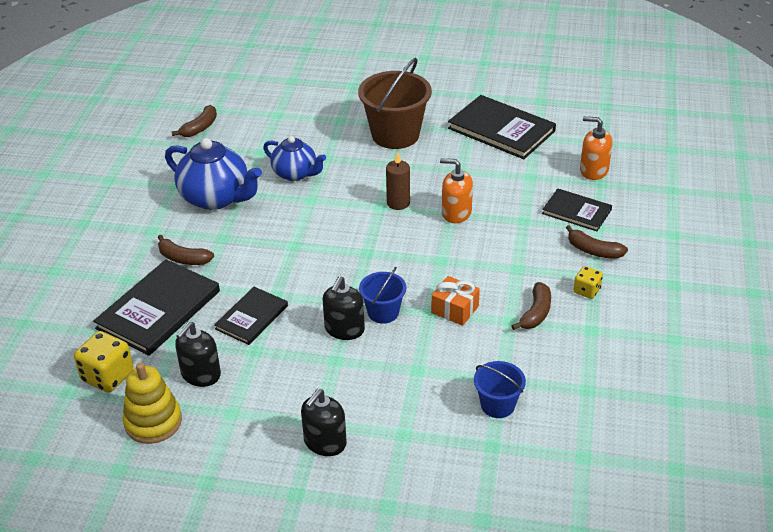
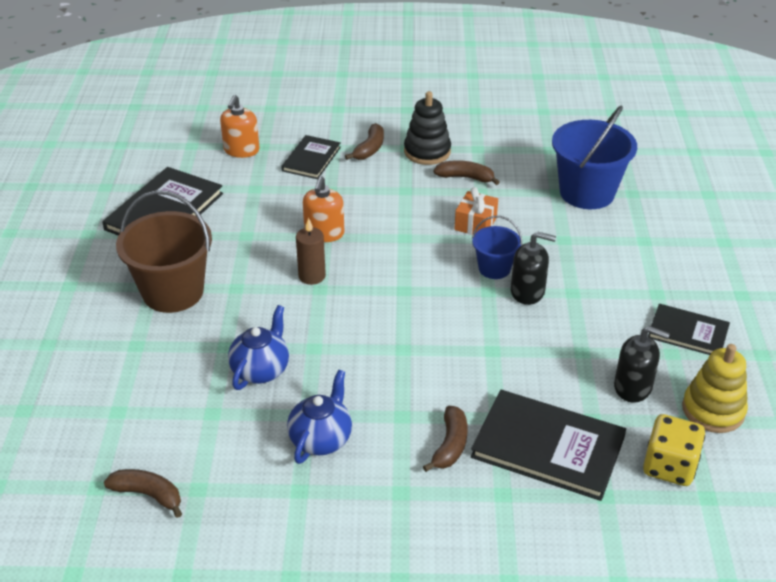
camera: 100 degrees left, 0 degrees up
blue teapot [165,138,262,210] -> blue teapot [287,370,352,464], size x0.65
black book [214,287,288,345] -> black book moved to [648,304,730,355]
black soap dispenser [301,389,347,456] -> none
blue bucket [474,361,526,418] -> blue bucket [552,106,637,209], size x1.85
yellow dice [574,266,603,299] -> black stacking toy [404,91,451,165]

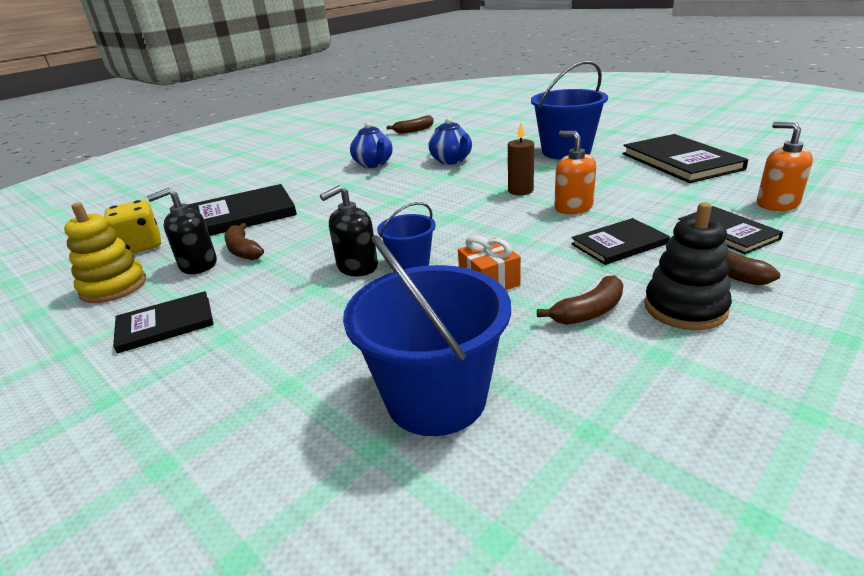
camera: 135 degrees right, 10 degrees down
brown bucket [116,190,212,313] -> blue bucket [531,60,608,160]
brown banana [423,406,468,472] -> brown banana moved to [224,223,264,260]
none -> black book [571,218,670,265]

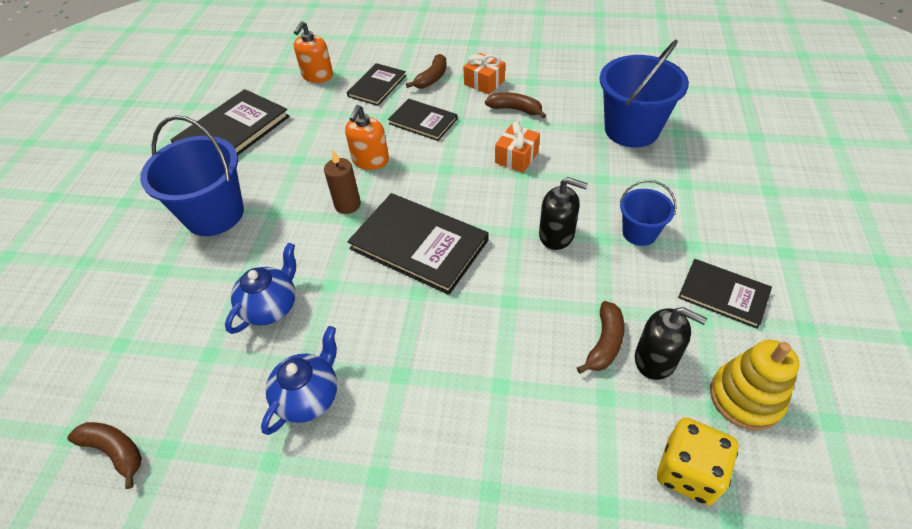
camera: 125 degrees left, 20 degrees up
black book [187,184,297,236] -> black book moved to [347,193,488,295]
blue bucket [377,202,436,269] -> blue bucket moved to [620,180,677,246]
black stacking toy [644,202,732,330] -> orange gift [463,53,505,94]

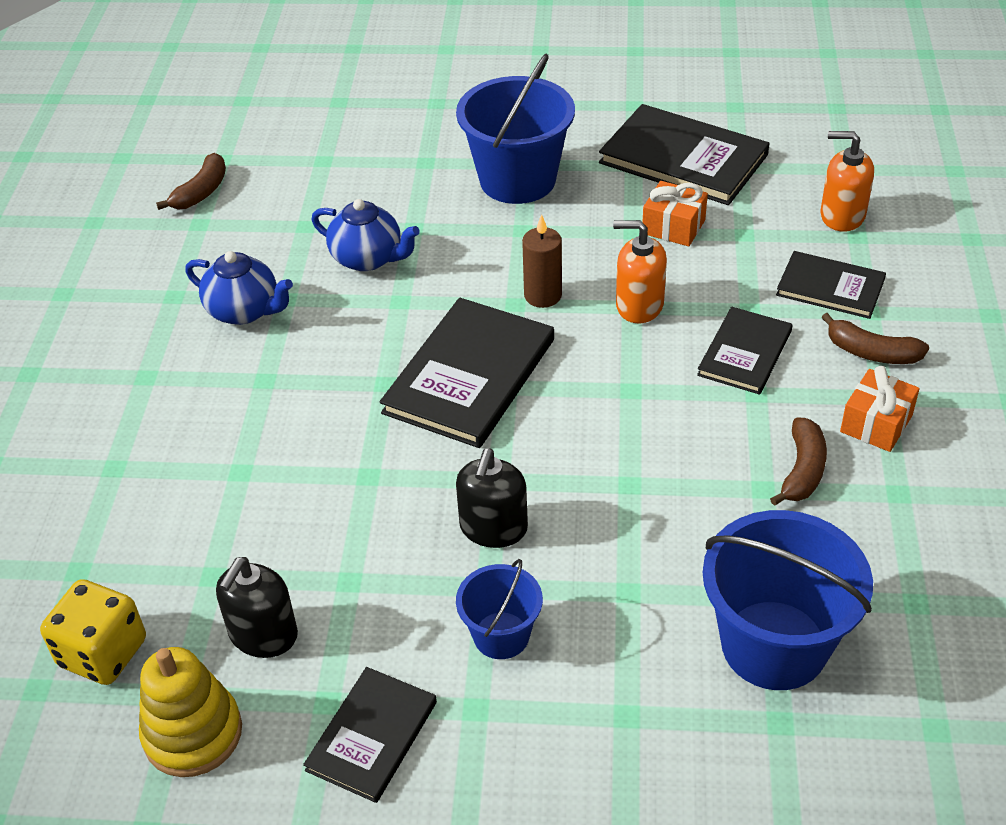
camera: 85 degrees right, 5 degrees down
orange gift [495,121,540,173] -> orange gift moved to [642,181,708,246]
brown banana [577,301,625,374] -> none

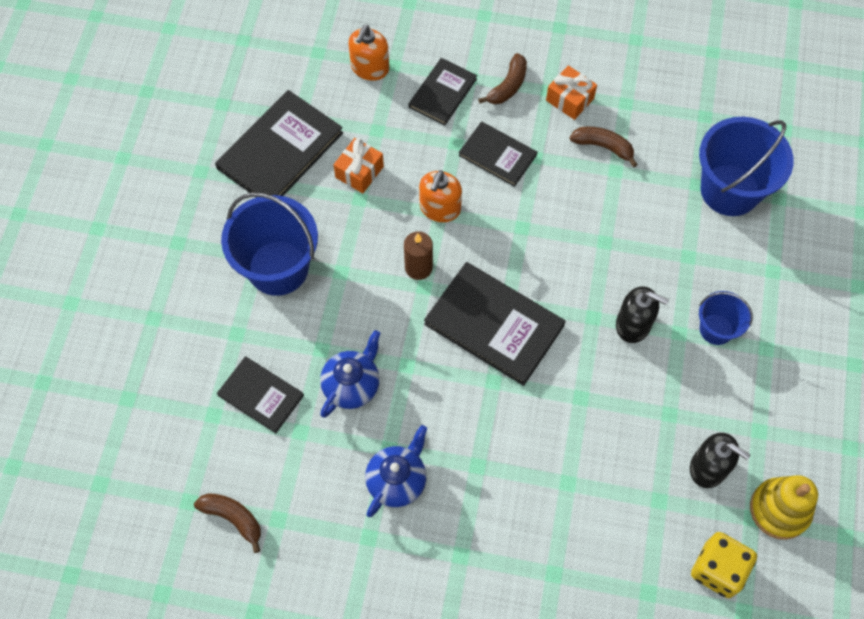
camera: 85 degrees left, 20 degrees up
black book [303,667,437,803] -> black book moved to [217,356,304,433]

